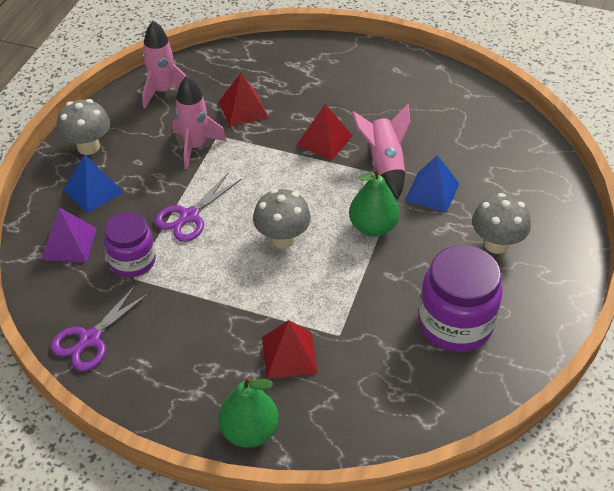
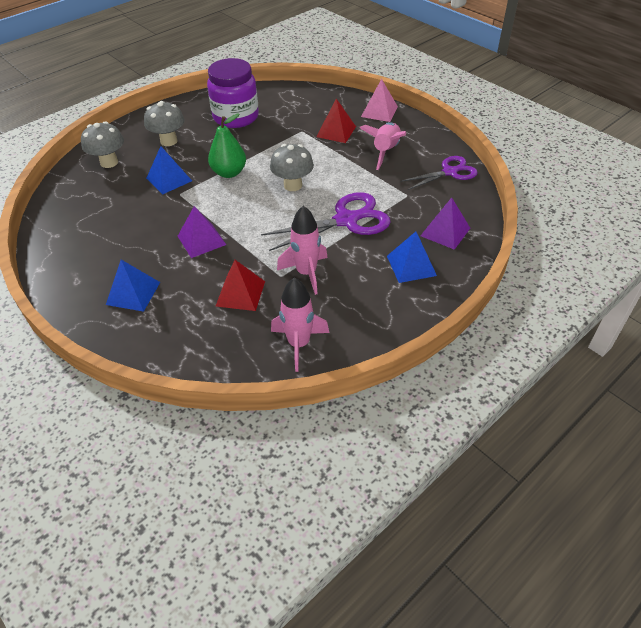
camera: 150 degrees left, 0 degrees up
grey mushroom [57,99,110,155] -> grey mushroom moved to [81,121,124,168]
purple jar [104,212,156,277] -> none
purple scissors [154,173,241,242] -> purple scissors [261,192,391,251], size x1.51
green pear [218,376,279,448] -> pink pyramid [361,79,398,122]
red pyramid [296,104,352,160] -> purple pyramid [178,206,226,258]
pink rocket [352,104,410,199] -> pink rocket moved to [360,122,406,170]
none -> blue pyramid [106,260,160,312]

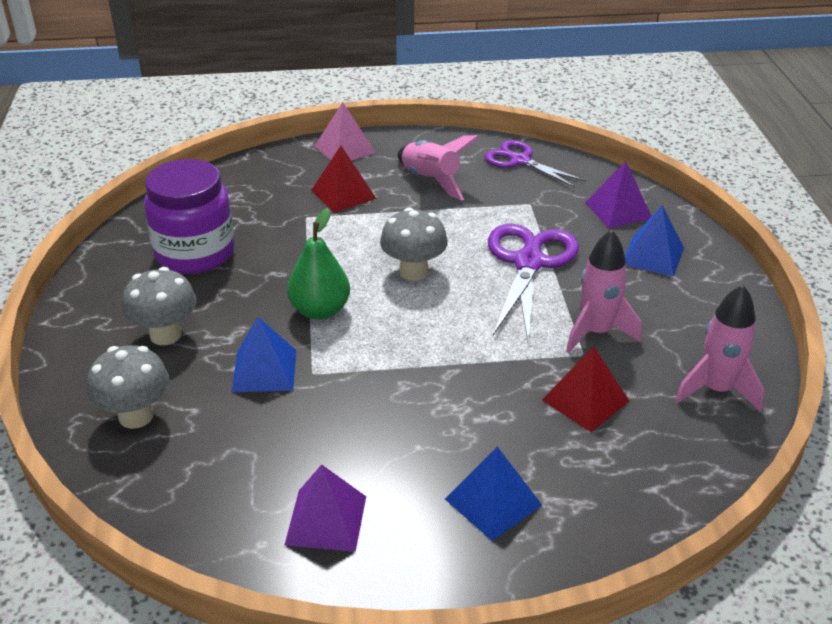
camera: 55 degrees left, 10 degrees down
purple pyramid [178,206,226,258] -> purple pyramid moved to [285,464,366,552]
purple scissors [402,156,478,190] -> purple scissors turned 60 degrees counterclockwise [484,140,586,188]

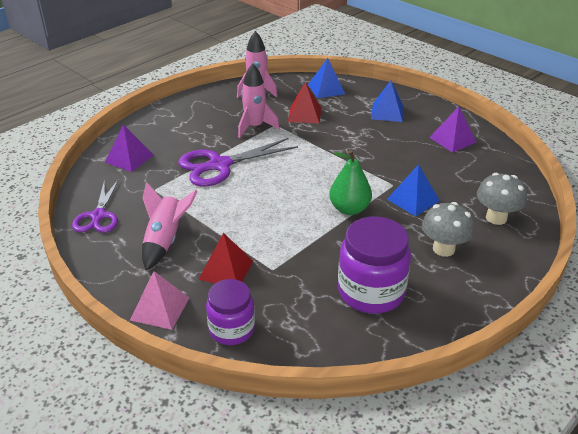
camera: 130 degrees left, 0 degrees up
grey mushroom [380,208,448,281] -> none
blue pyramid [625,205,684,277] -> blue pyramid moved to [308,58,345,98]
none -> purple jar [206,279,255,345]

